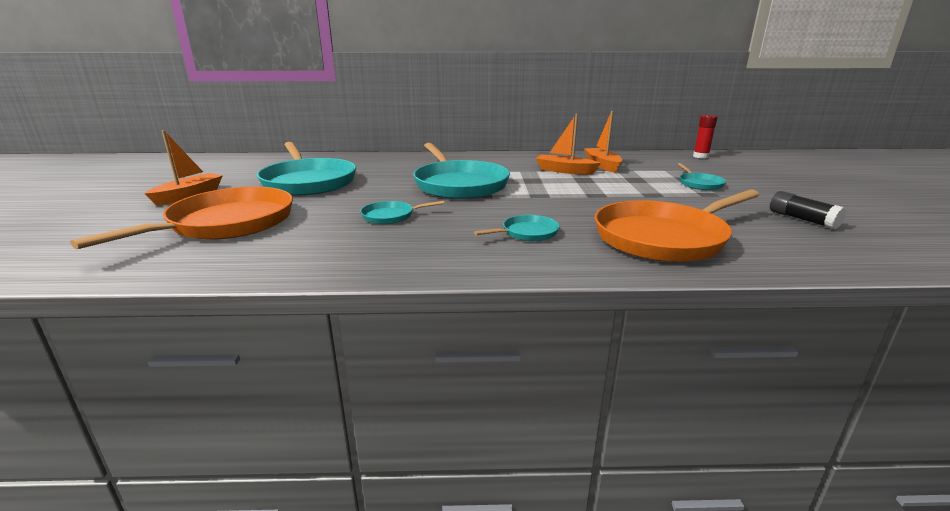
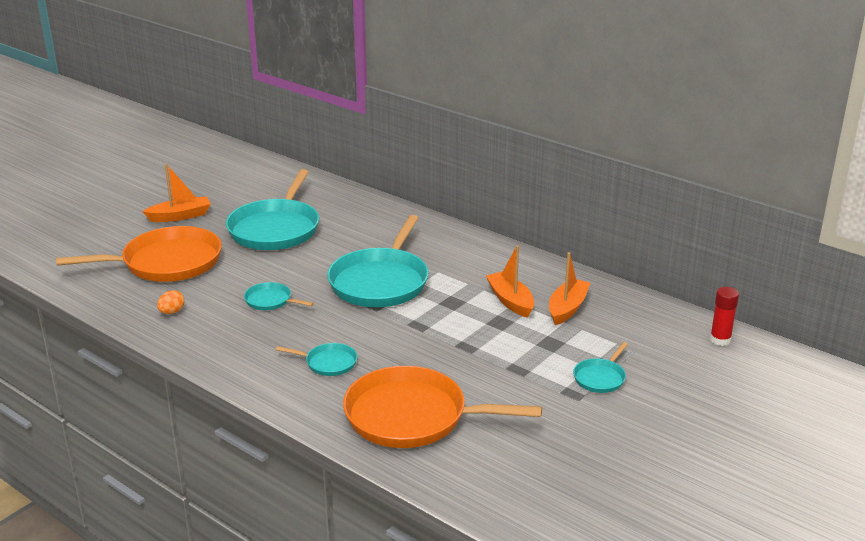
camera: 40 degrees right, 5 degrees up
black glue stick [770,191,846,230] -> none
none -> orange egg [157,290,184,314]

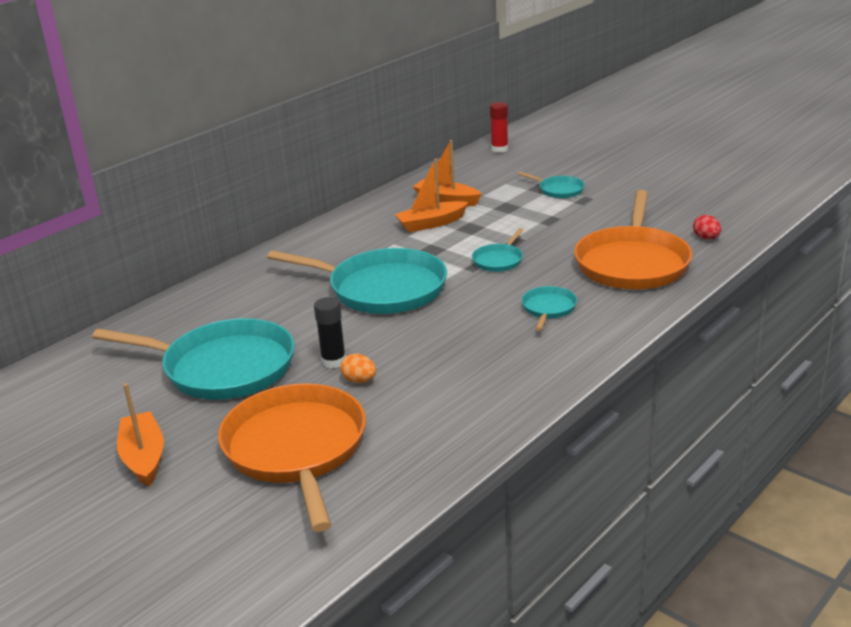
camera: 85 degrees left, 0 degrees up
orange egg [157,290,184,314] -> orange egg moved to [340,354,376,383]
turquoise pan [244,282,314,310] -> turquoise pan moved to [472,228,524,272]
none -> black glue stick [314,297,346,368]
none -> red egg [693,215,721,240]

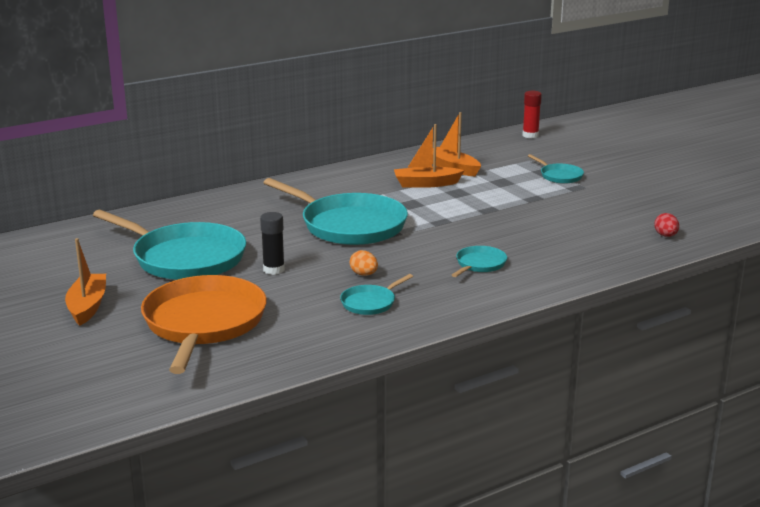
camera: 15 degrees right, 5 degrees down
orange egg [340,354,376,383] -> orange egg moved to [350,250,378,276]
turquoise pan [472,228,524,272] -> turquoise pan moved to [340,274,413,315]
orange pan [574,190,692,290] -> none

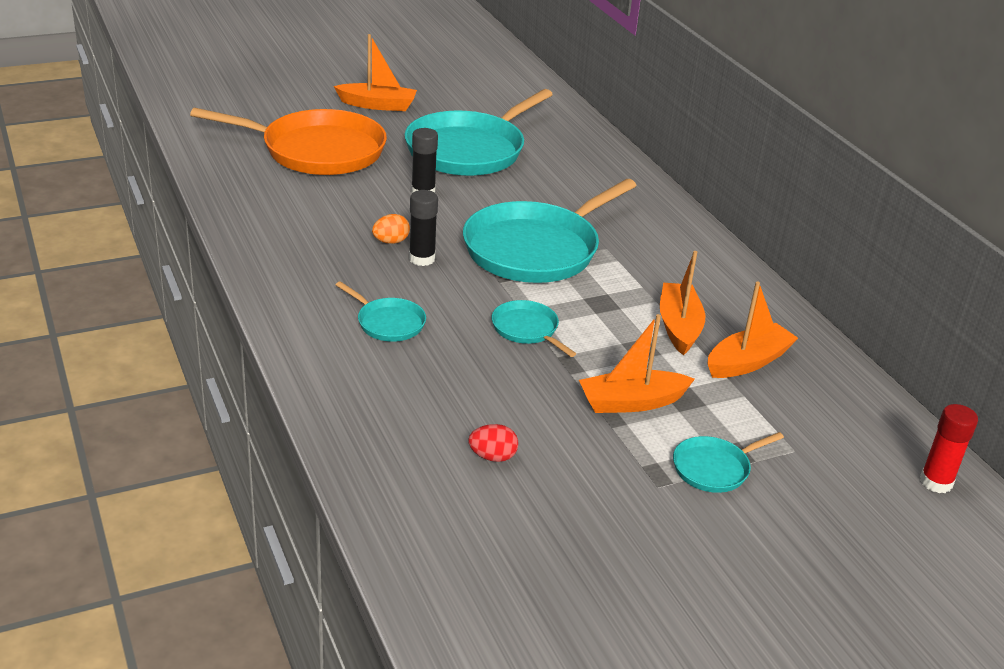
camera: 95 degrees right, 10 degrees up
turquoise pan [340,274,413,315] -> turquoise pan moved to [492,300,576,357]
red egg [654,213,679,237] -> red egg moved to [468,424,518,462]
none -> black glue stick [409,190,438,266]
none -> orange boat [579,314,695,413]

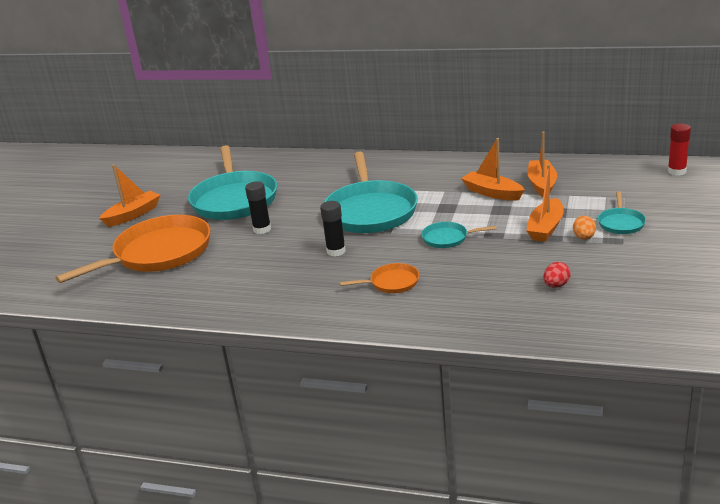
camera: 45 degrees left, 5 degrees down
turquoise pan [336,281,426,342] -> orange pan [340,263,419,293]
orange egg [372,214,410,244] -> orange egg moved to [573,216,596,240]

